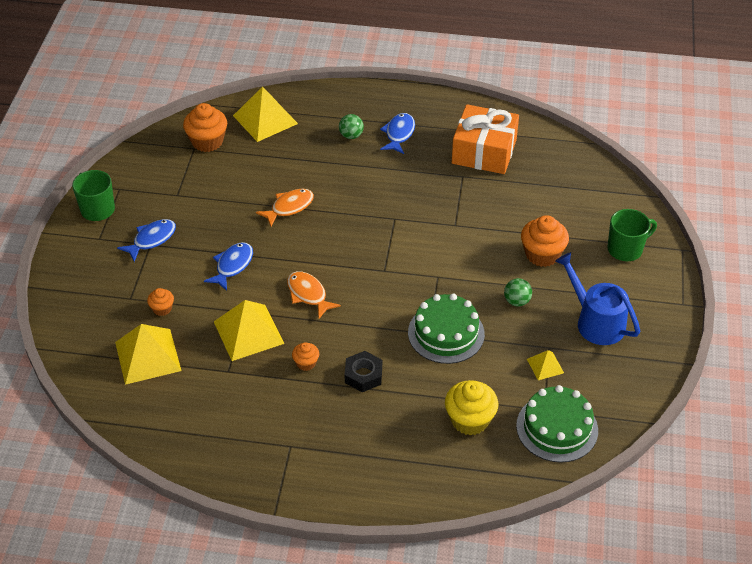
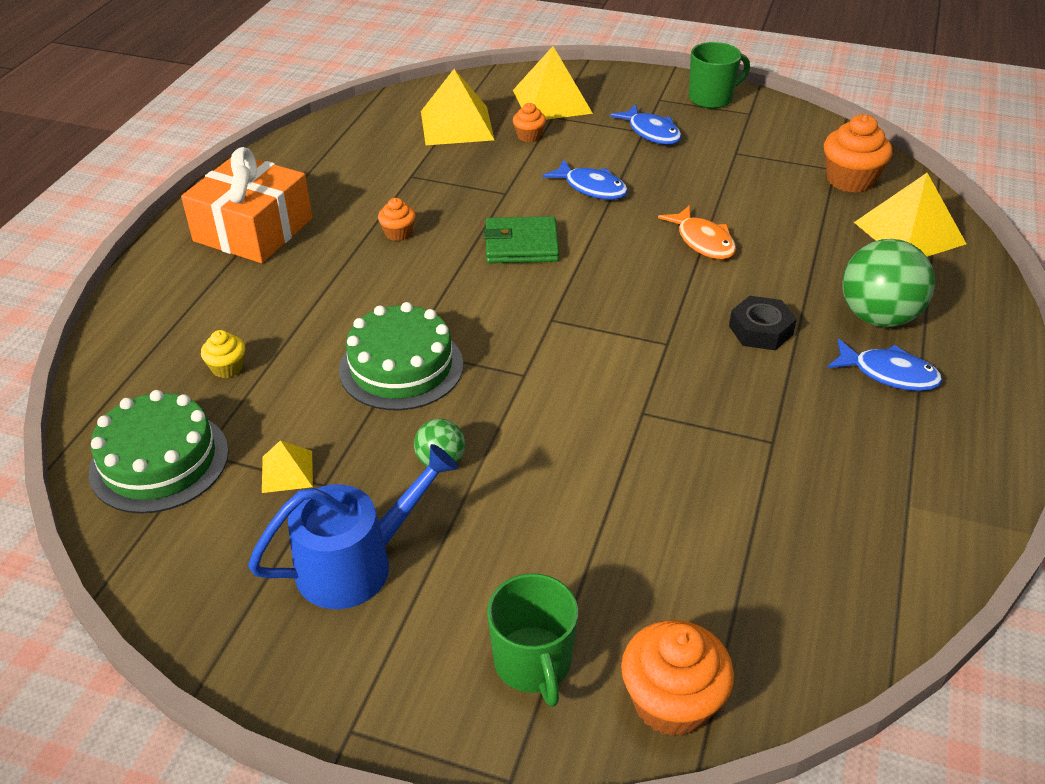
camera: 100 degrees right, 5 degrees down
yellow pyramid [214,300,285,361] -> yellow pyramid moved to [513,46,593,120]
orange fish [287,271,341,318] -> green wallet [484,216,559,263]
green ball [339,114,364,139] -> green ball [842,239,935,327], size x1.95
black nut [345,351,382,392] -> black nut moved to [729,296,797,350]
yellow cupcake [445,380,498,436] -> yellow cupcake [201,330,245,378], size x0.53
orange gift [452,104,519,174] -> orange gift moved to [181,147,312,263]
orange cupcake [521,215,569,267] -> orange cupcake moved to [621,620,734,737]

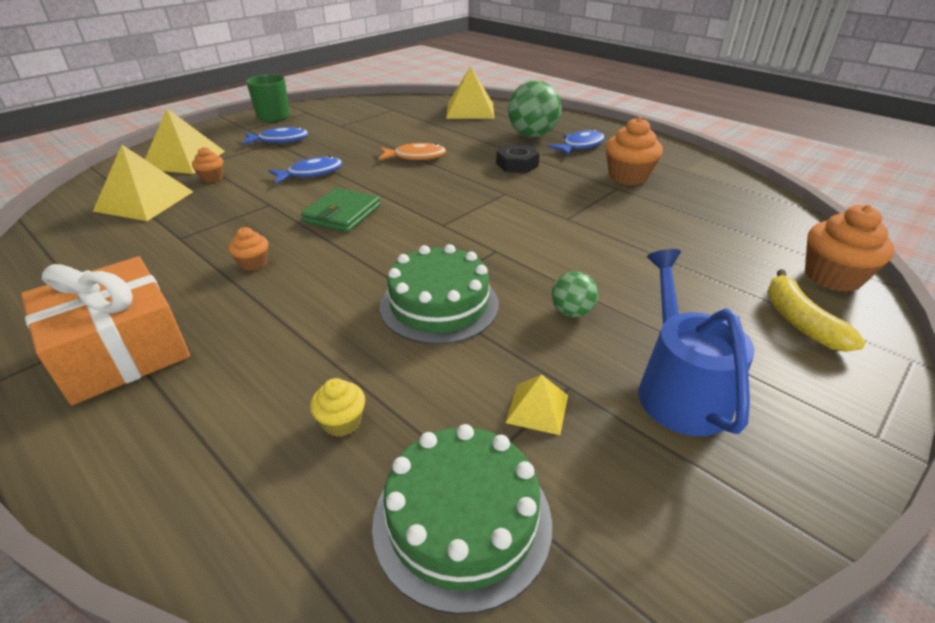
camera: 65 degrees left, 5 degrees down
green mug [487,573,578,707] -> yellow banana [767,269,866,352]
orange cupcake [824,114,892,193] -> orange cupcake moved to [606,117,663,185]

